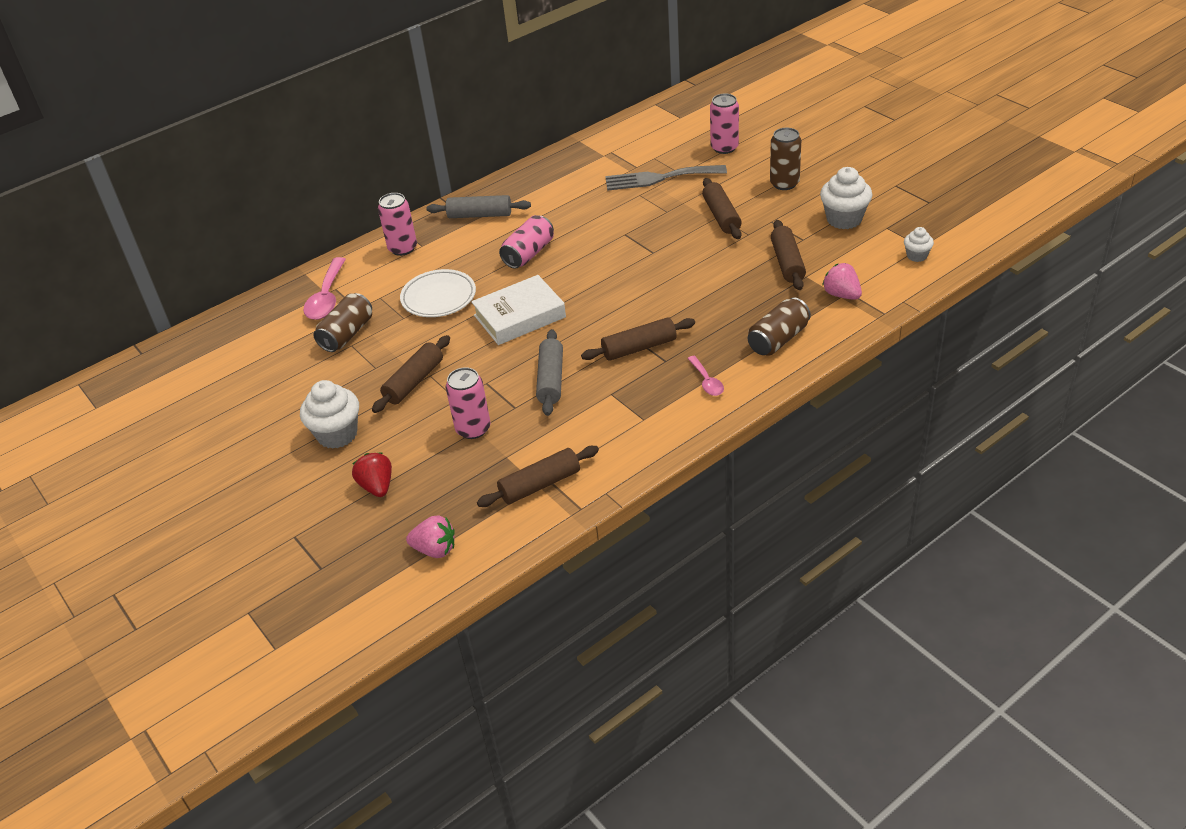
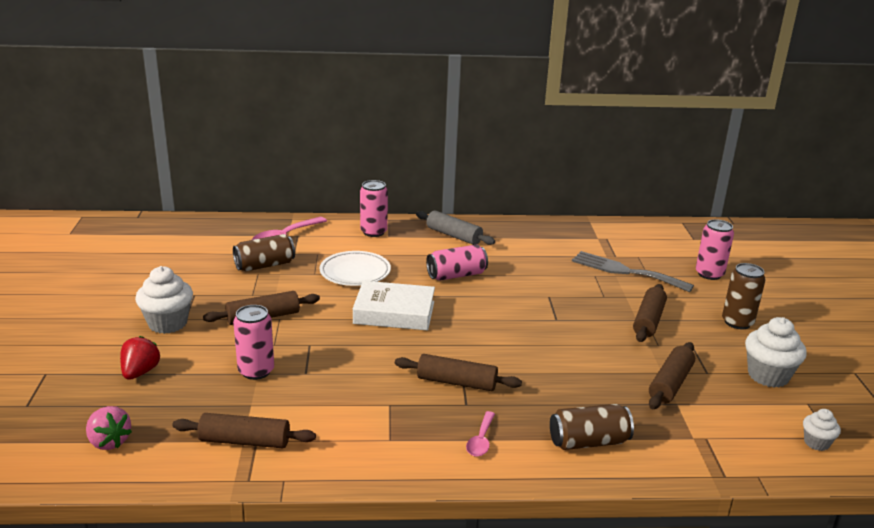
camera: 30 degrees right, 15 degrees down
grey rolling pin [536,329,563,416] -> none
pink strawberry [822,263,862,300] -> none

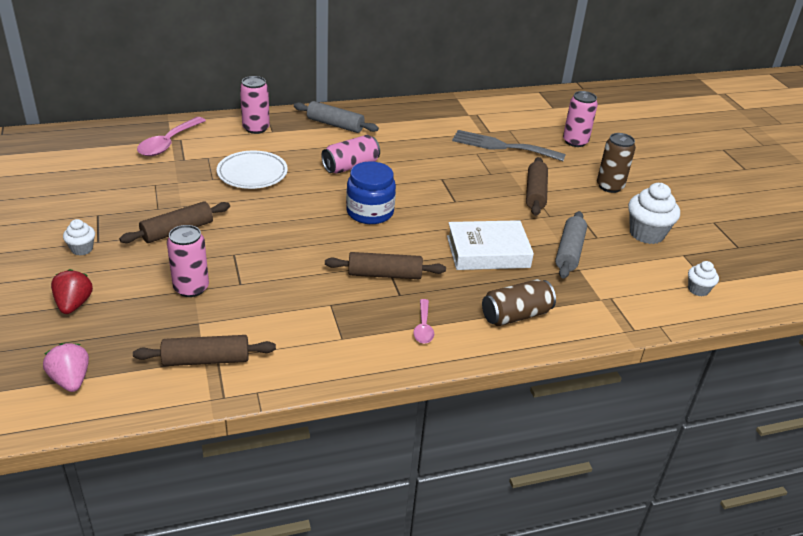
camera: 15 degrees left, 10 degrees up
pink strawberry [86,406,132,450] -> pink strawberry turned 150 degrees counterclockwise [43,343,89,392]
white cupcake [135,266,193,334] -> white cupcake [63,219,95,256], size x0.55
brown can [233,234,295,271] -> none
white book [353,281,435,330] -> white book moved to [447,220,534,270]
brown rolling pin [649,342,695,409] -> grey rolling pin [555,211,587,279]
none -> blue jar [346,161,396,224]

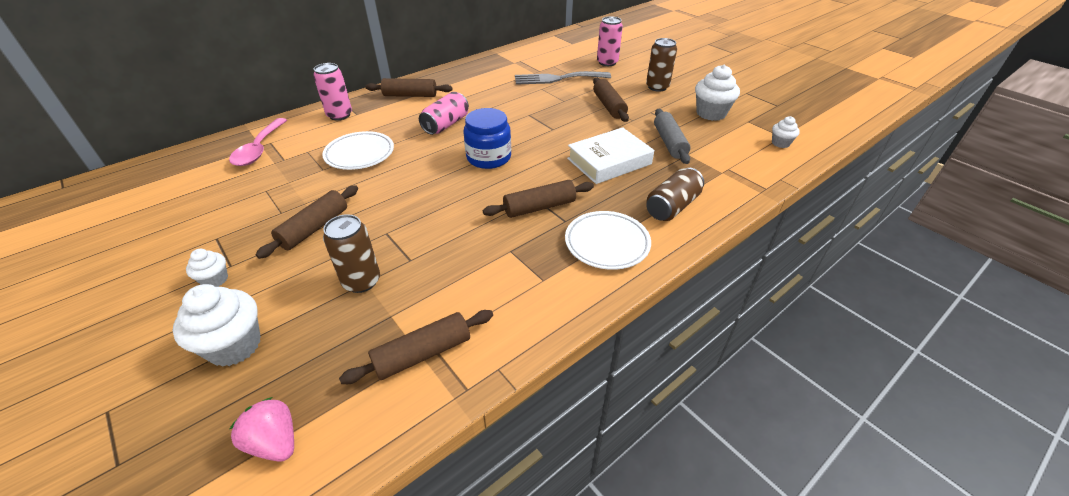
camera: 20 degrees left, 5 degrees up
red strawberry [51,269,93,314] -> white cupcake [173,284,261,367]
pink can [167,225,209,297] -> brown can [323,214,380,293]
grey rolling pin [294,101,379,133] -> brown rolling pin [365,78,453,97]
pink spoon [413,299,434,344] -> white plate [565,211,651,270]

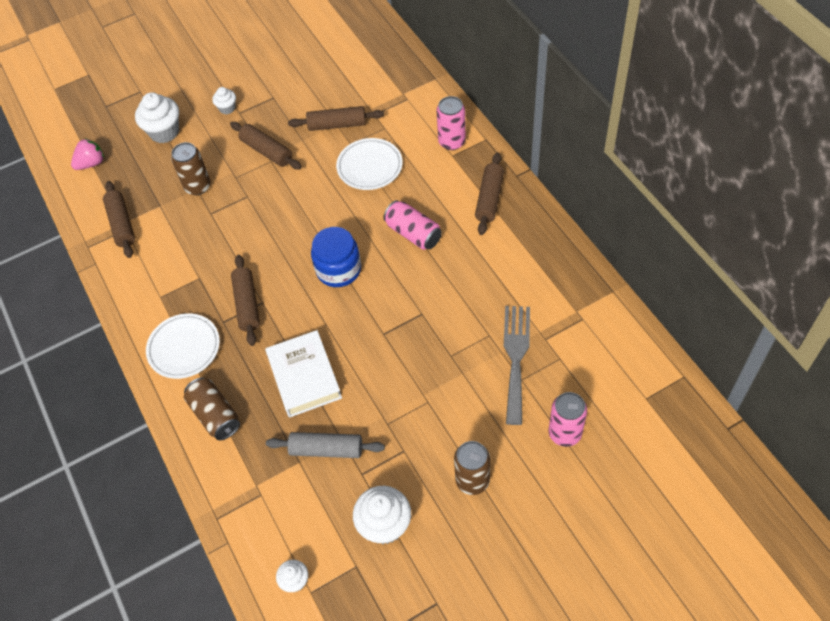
camera: 105 degrees right, 15 degrees up
pink spoon [229,118,287,166] -> none
brown rolling pin [593,78,629,122] -> brown rolling pin moved to [288,106,384,131]

